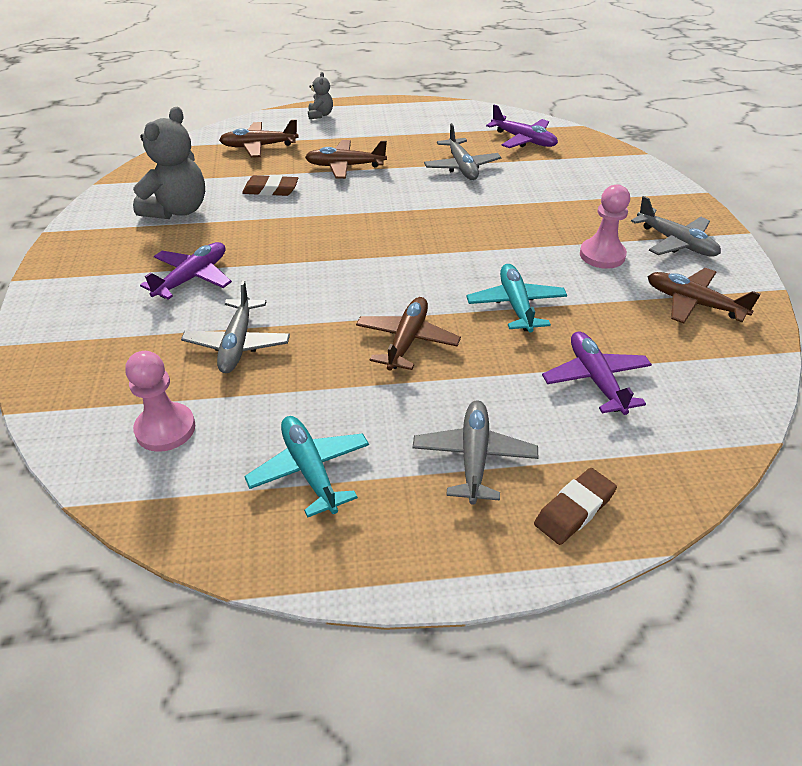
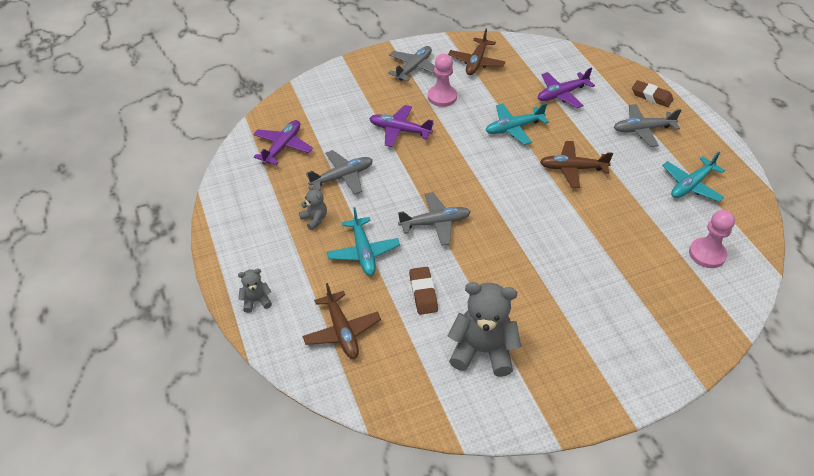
camera: 105 degrees left, 5 degrees up
purple plane [140,242,232,300] -> purple plane moved to [369,105,434,147]
grey plane [181,280,290,373] -> grey plane moved to [398,192,471,246]
brown plane [305,140,387,179] -> turquoise plane [327,207,400,276]
none -> grey teddy bear [299,185,327,230]

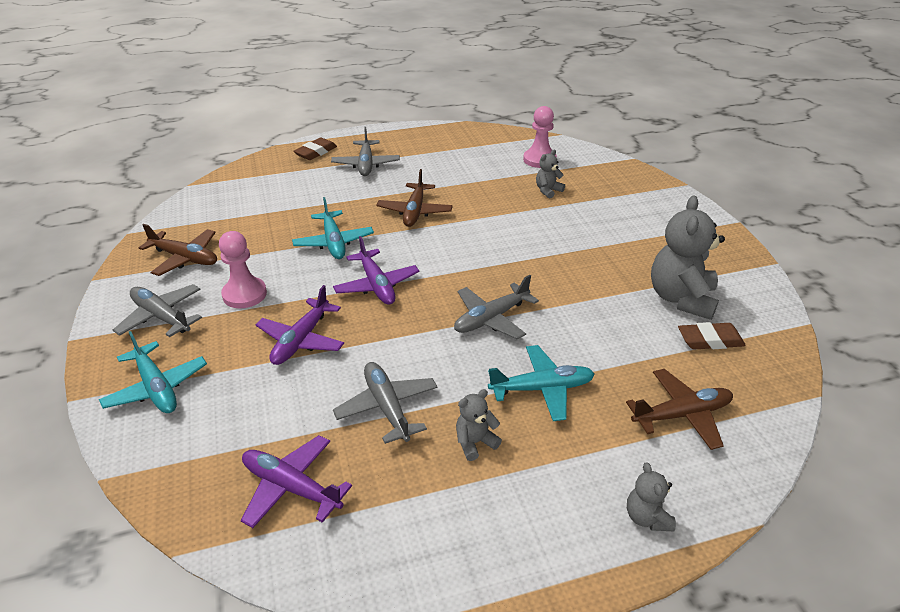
camera: 85 degrees left, 10 degrees down
grey plane [398,192,471,246] -> grey plane turned 120 degrees counterclockwise [454,275,539,339]
brown eraser [409,267,438,315] -> brown eraser moved to [678,322,746,350]
purple plane [538,68,595,108] -> purple plane moved to [333,236,419,305]
turquoise plane [662,152,725,202] -> turquoise plane moved to [99,331,207,413]
none -> grey teddy bear [536,149,565,198]

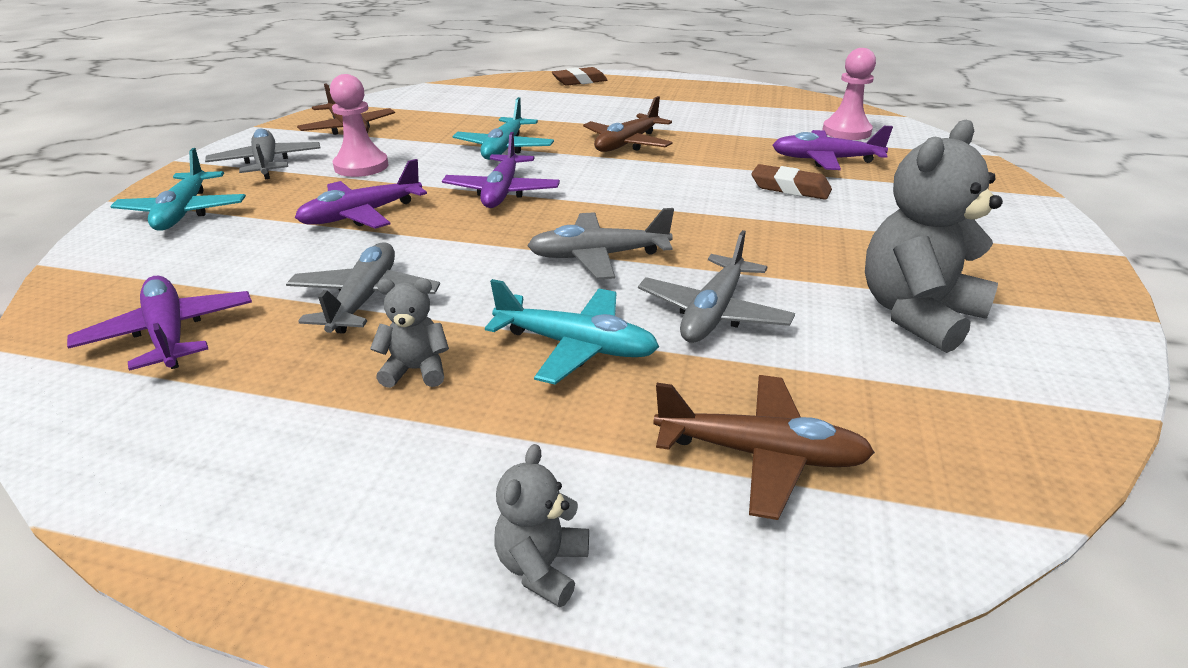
camera: 30 degrees right, 5 degrees down
grey plane [331,127,400,176] -> grey plane moved to [638,230,795,343]
grey teddy bear [536,149,565,198] -> purple plane [772,126,893,170]
brown eraser [678,322,746,350] -> brown eraser moved to [751,164,832,200]

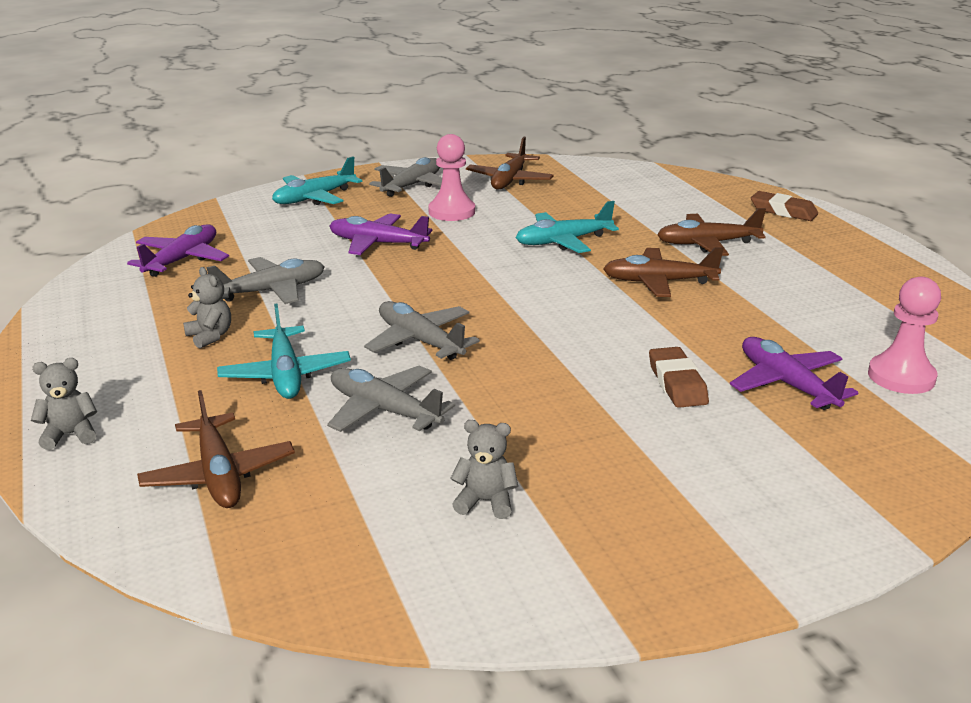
camera: 55 degrees right, 5 degrees down
purple plane [442,132,560,208] -> none
grey plane [638,230,795,343] -> grey plane turned 45 degrees clockwise [327,366,455,432]
grey teddy bear [865,120,1003,353] -> grey teddy bear [450,420,518,519], size x0.49
none -> brown plane [657,208,766,256]

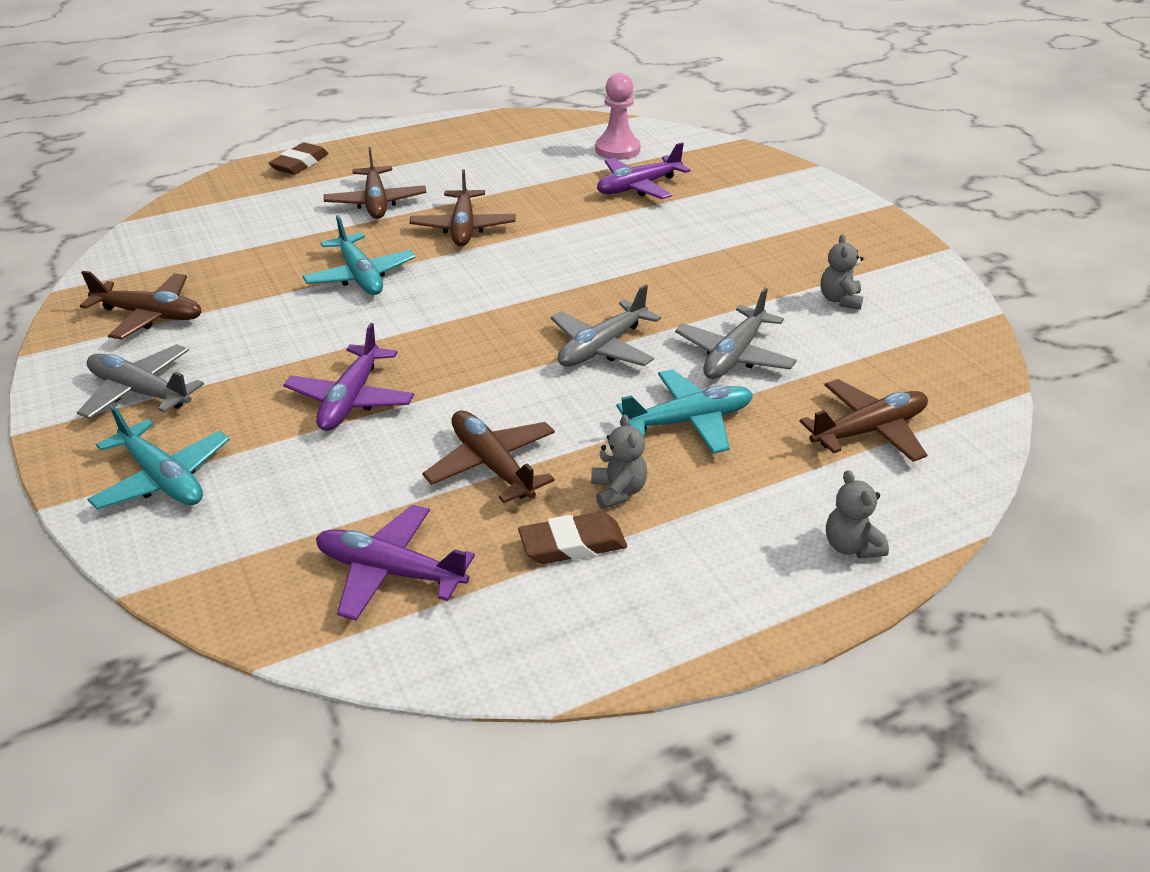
camera: 95 degrees left, 10 degrees up
grey teddy bear [183,267,231,349] -> grey teddy bear turned 120 degrees clockwise [591,414,647,509]
grey plane [206,257,325,304] -> brown plane [422,411,555,503]
pink pawn [428,134,475,221] -> none
brown eraser [649,347,709,408] -> brown eraser moved to [518,512,627,564]

